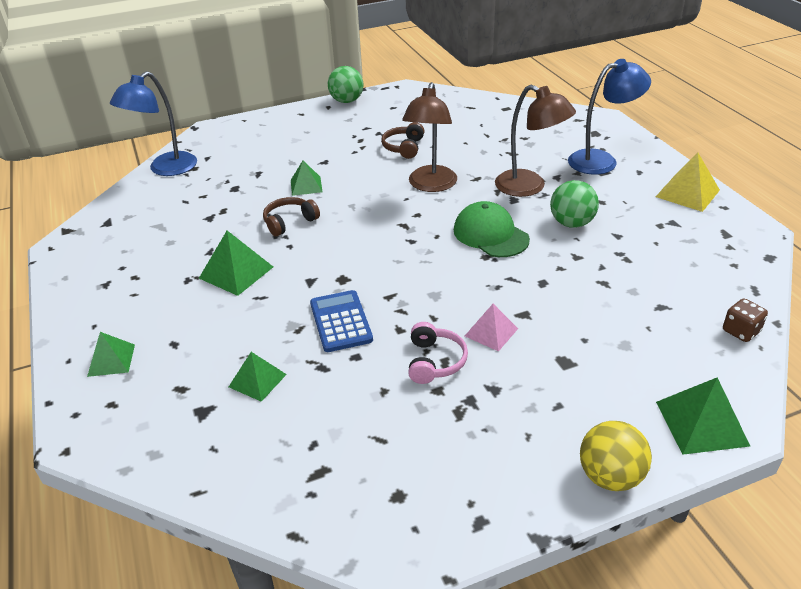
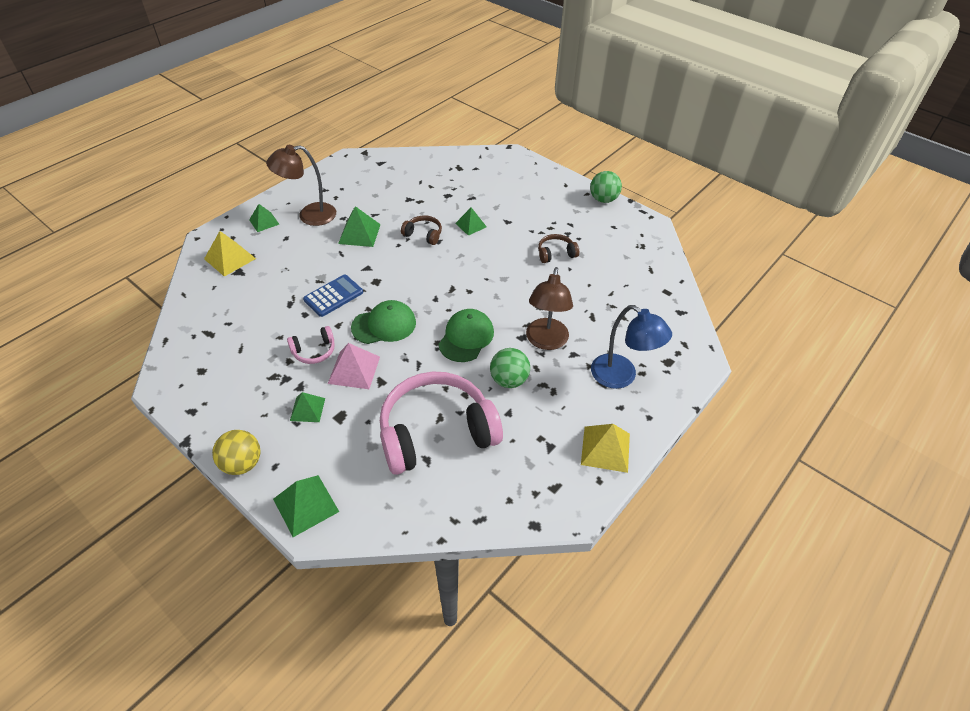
camera: 60 degrees right, 10 degrees up
blue lamp [110,71,197,176] -> none
green pyramid [229,352,287,402] -> green pyramid moved to [290,392,325,422]
brown lamp [402,82,457,192] -> brown lamp moved to [266,145,336,226]
pink pyramid [465,304,518,352] -> pink pyramid [328,343,380,389], size x1.50
brown dice [723,299,768,342] -> none
none -> yellow pyramid [204,231,256,277]
none -> green cap [351,300,416,344]
none -> pink headphones [380,372,503,475]

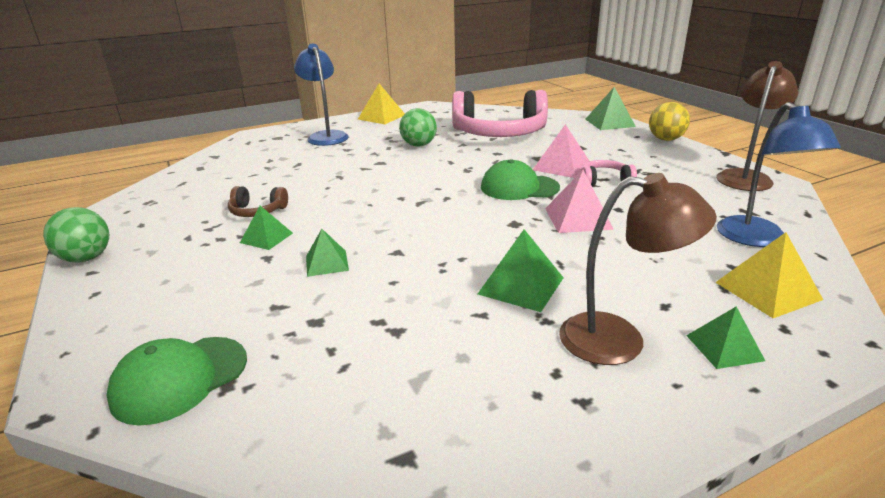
camera: 155 degrees left, 20 degrees down
green pyramid [290,392,325,422] -> green pyramid moved to [240,206,293,250]
blue calculator [303,275,363,317] -> pink pyramid [545,170,614,233]
brown headphones [401,215,442,245] -> none
green cap [438,309,494,362] -> green cap moved to [106,337,247,426]
brown lamp [526,267,573,350] -> brown lamp moved to [716,61,798,191]
none -> blue lamp [717,102,841,247]

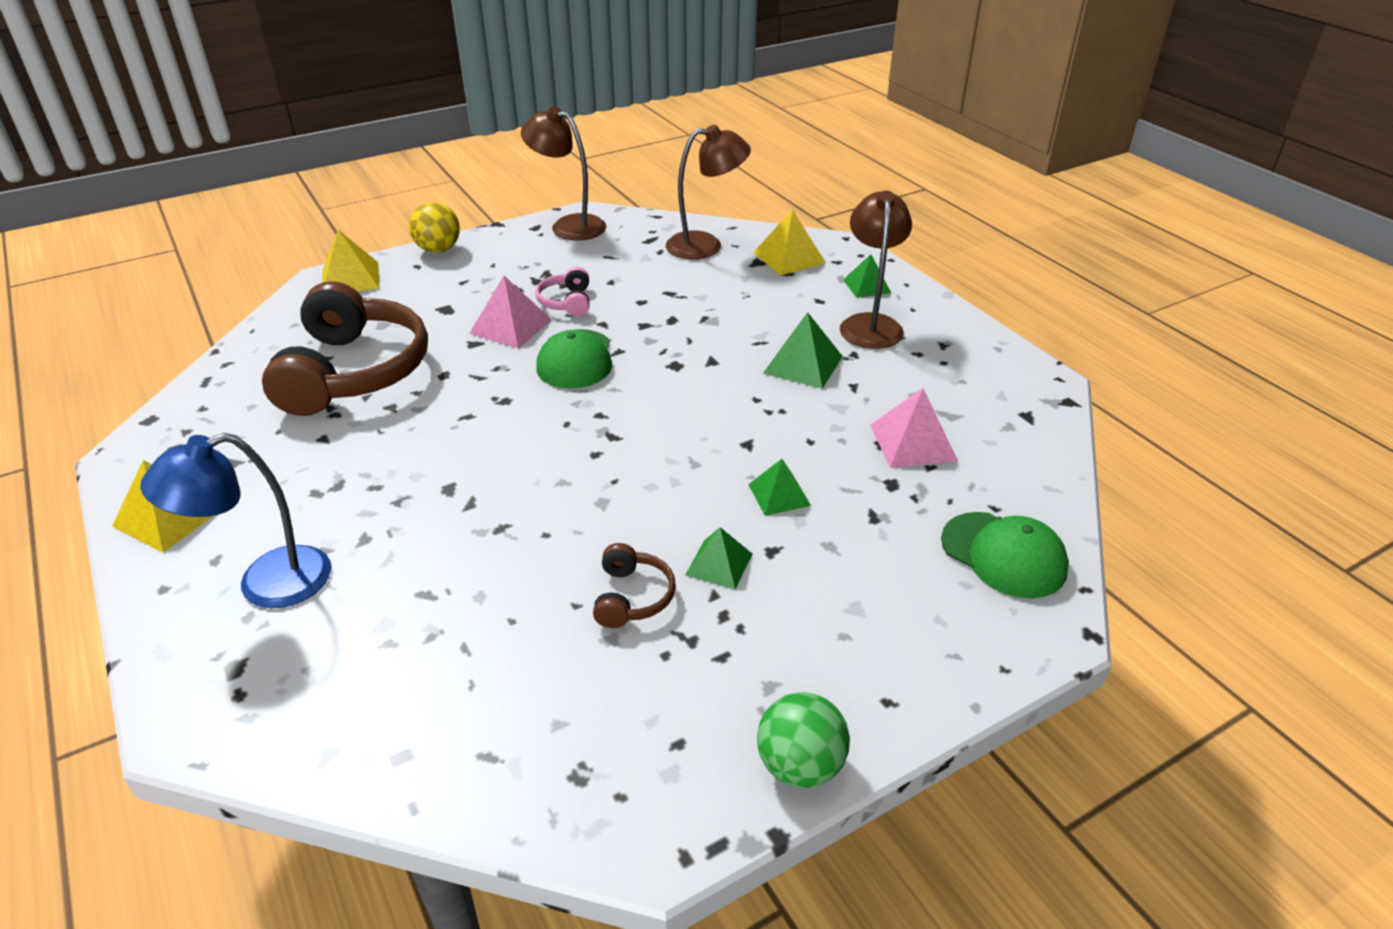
camera: 95 degrees left, 10 degrees up
green ball [399,108,437,147] -> none
pink headphones [452,90,548,137] -> brown headphones [262,281,428,416]
pink pyramid [545,170,614,233] -> pink pyramid moved to [870,388,958,468]
green pyramid [585,87,636,130] -> yellow pyramid [322,230,380,291]
blue lamp [717,102,841,247] -> brown lamp [666,125,751,259]

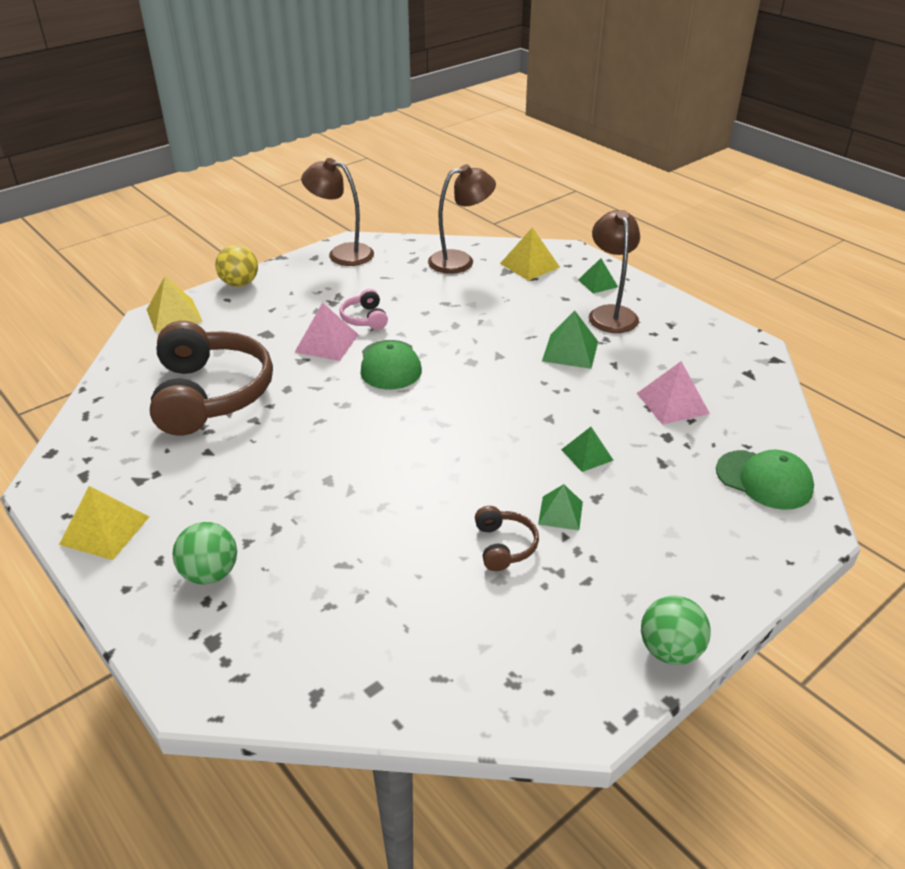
camera: 10 degrees left, 0 degrees up
blue lamp [140,433,331,608] -> green ball [173,522,237,585]

